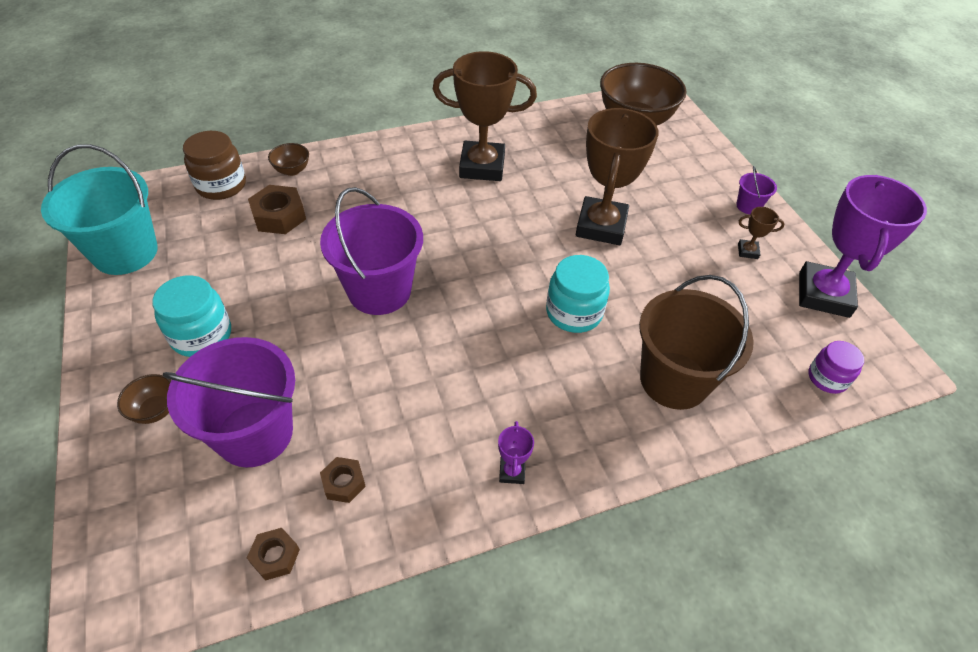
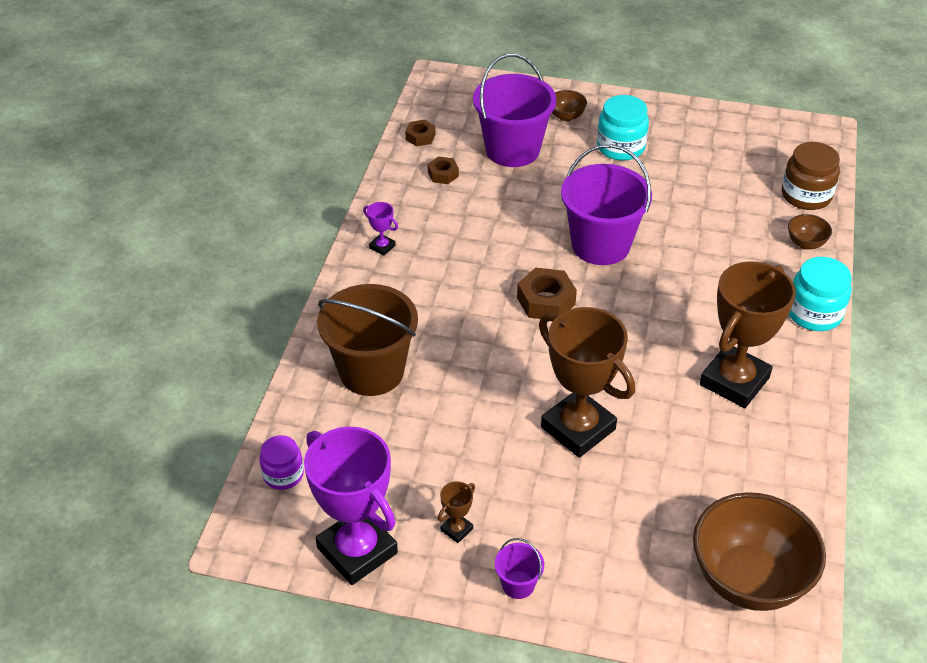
camera: 125 degrees right, 5 degrees down
turquoise bucket [41,144,158,275] -> none
brown nut [248,185,306,234] -> brown nut moved to [517,267,577,319]
turquoise jar [546,255,610,333] -> turquoise jar moved to [789,257,852,331]

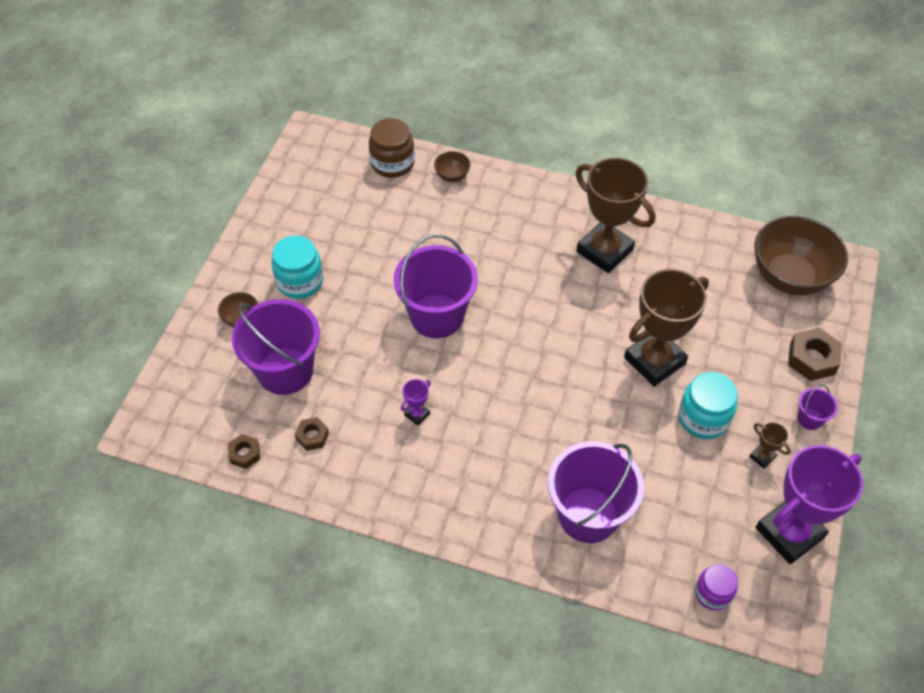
camera: 85 degrees left, 10 degrees up
brown bucket [317,284,418,396] -> purple bucket [548,441,644,543]
purple trophy [363,202,398,256] -> purple trophy moved to [401,379,431,426]
brown nut [517,267,577,319] -> brown nut moved to [788,328,842,381]
turquoise jar [789,257,852,331] -> turquoise jar moved to [678,372,738,439]

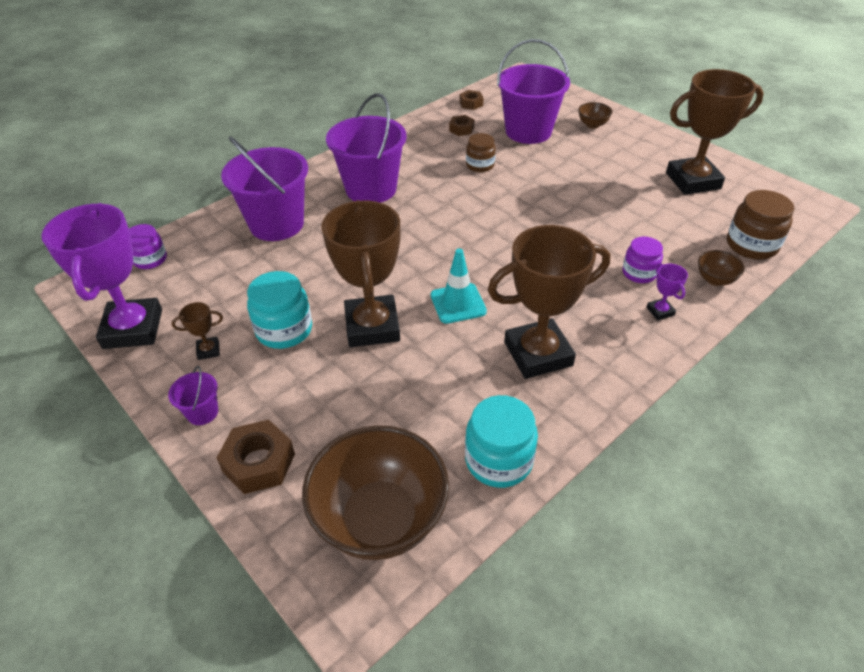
camera: 120 degrees right, 10 degrees down
turquoise jar [271,236,323,299] -> turquoise jar moved to [465,395,538,488]
purple bucket [394,234,478,338] -> purple bucket moved to [326,93,407,203]
purple trophy [401,379,431,426] -> purple trophy moved to [646,264,688,320]
none -> turquoise traffic cone [431,248,487,324]
none -> brown jar [466,133,496,172]
none -> purple jar [622,236,663,283]
none -> brown trophy [666,69,764,195]

